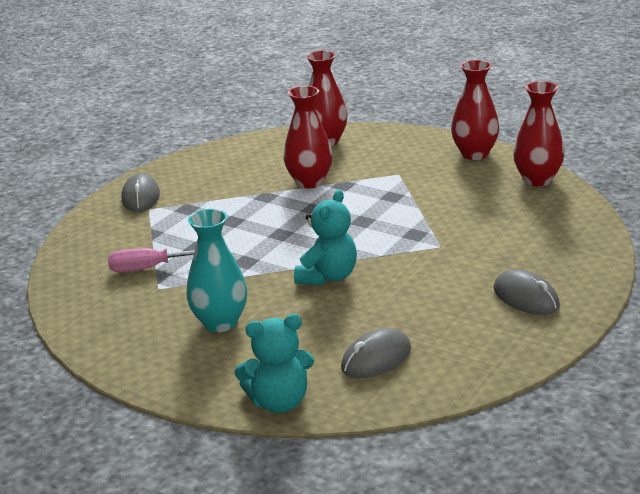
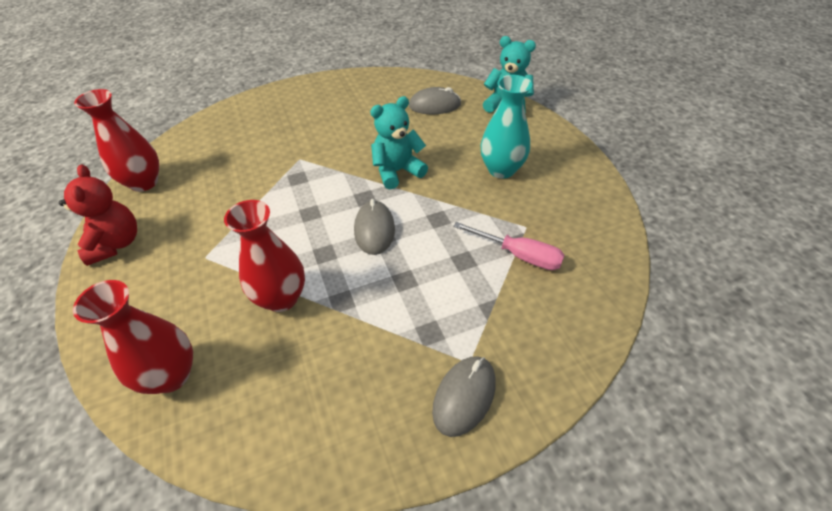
camera: 145 degrees left, 20 degrees up
red vase [451,60,499,160] -> red teddy bear [59,164,137,266]
grey mouse [493,270,560,315] -> grey mouse moved to [354,199,395,255]

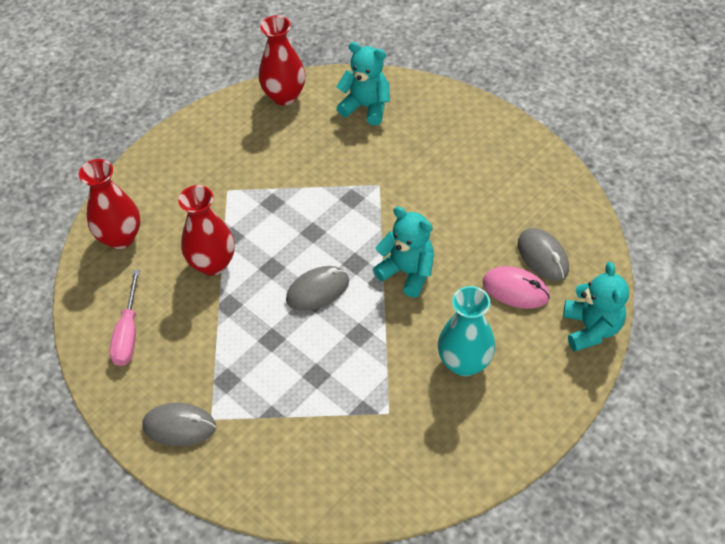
camera: 65 degrees right, 5 degrees up
red teddy bear [59,164,137,266] -> none
pink screwdriver [453,222,565,270] -> pink screwdriver moved to [109,270,140,366]
none -> turquoise teddy bear [336,42,390,125]
none -> pink mouse [482,266,550,309]

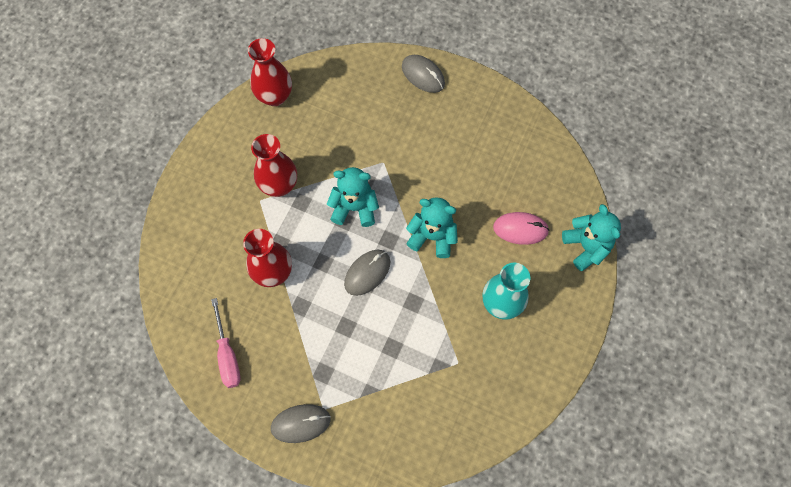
camera: 20 degrees left, 15 degrees up
red vase [79,159,141,249] -> red vase moved to [251,134,297,197]
turquoise teddy bear [336,42,390,125] -> turquoise teddy bear moved to [327,167,379,227]
grey mouse [518,228,569,281] -> grey mouse moved to [402,55,445,93]

